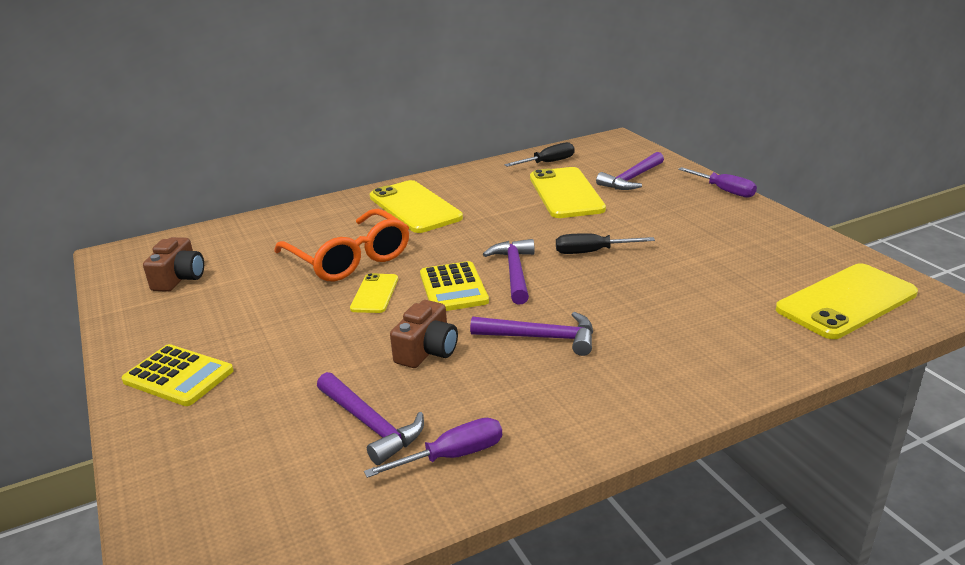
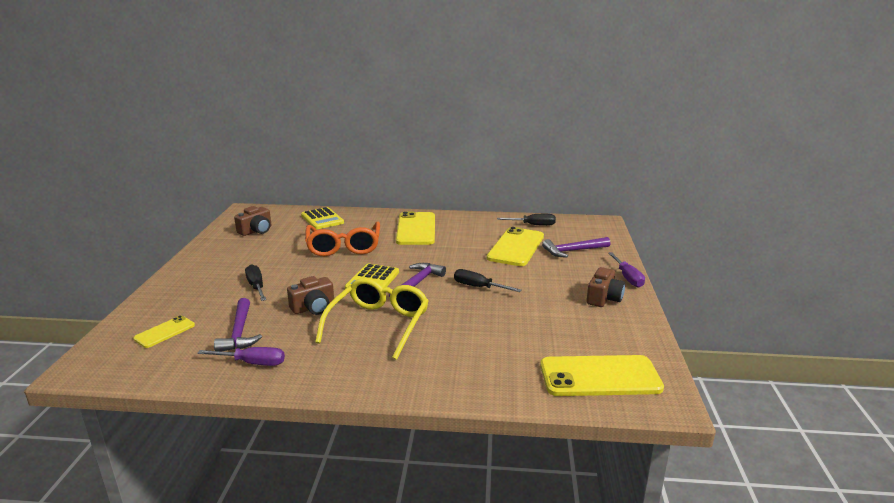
camera: 30 degrees right, 5 degrees down
yellow calculator [121,344,234,406] -> yellow calculator moved to [301,207,344,229]
yellow phone [350,273,398,313] -> yellow phone moved to [133,316,195,348]
purple hammer [470,312,593,356] -> yellow glasses [315,278,429,360]
none -> black screwdriver [245,264,266,301]
none -> brown camera [587,267,625,307]

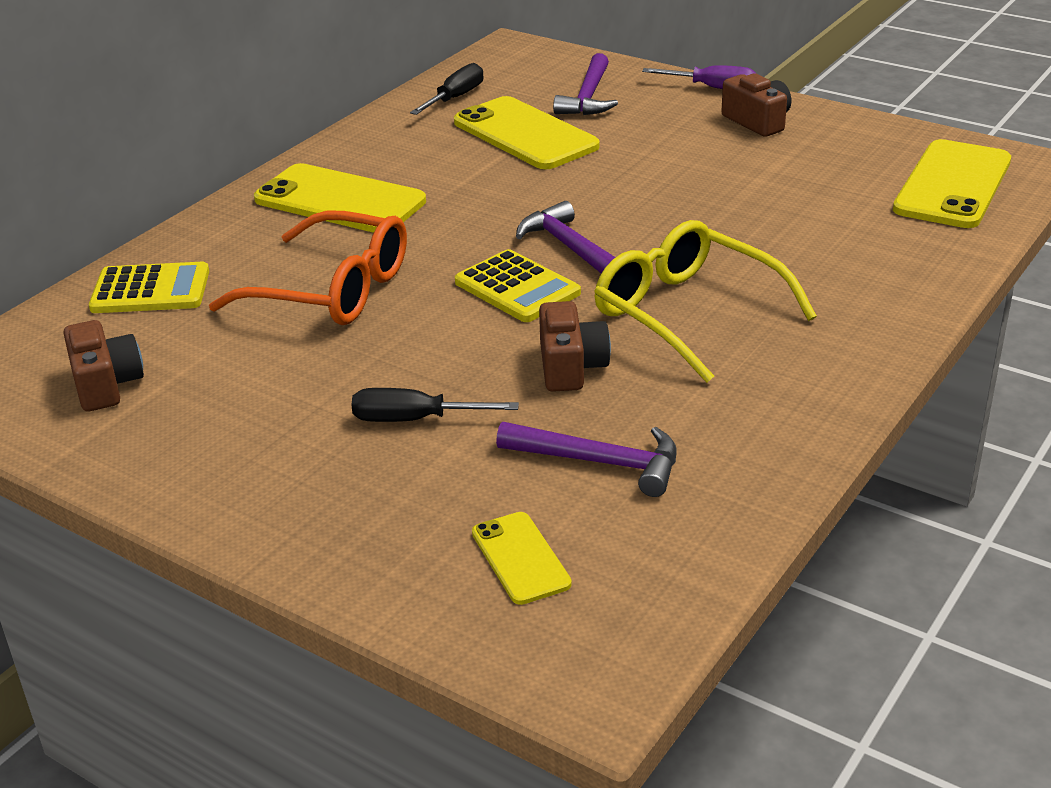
camera: 60 degrees left, 10 degrees up
purple screwdriver [197,347,285,366] -> none
black screwdriver [454,269,522,292] -> none

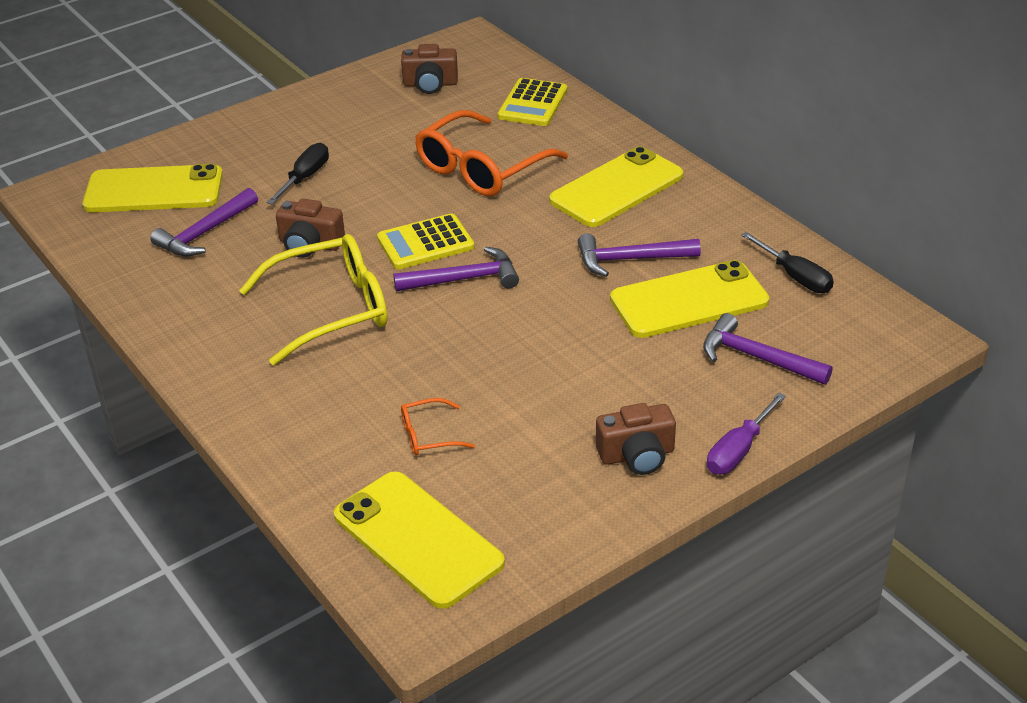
camera: 110 degrees right, 5 degrees up
yellow phone [472,512,572,605] -> yellow phone [82,164,223,212], size x1.90
none -> orange glasses [401,398,475,455]
none -> purple hammer [578,234,701,277]

